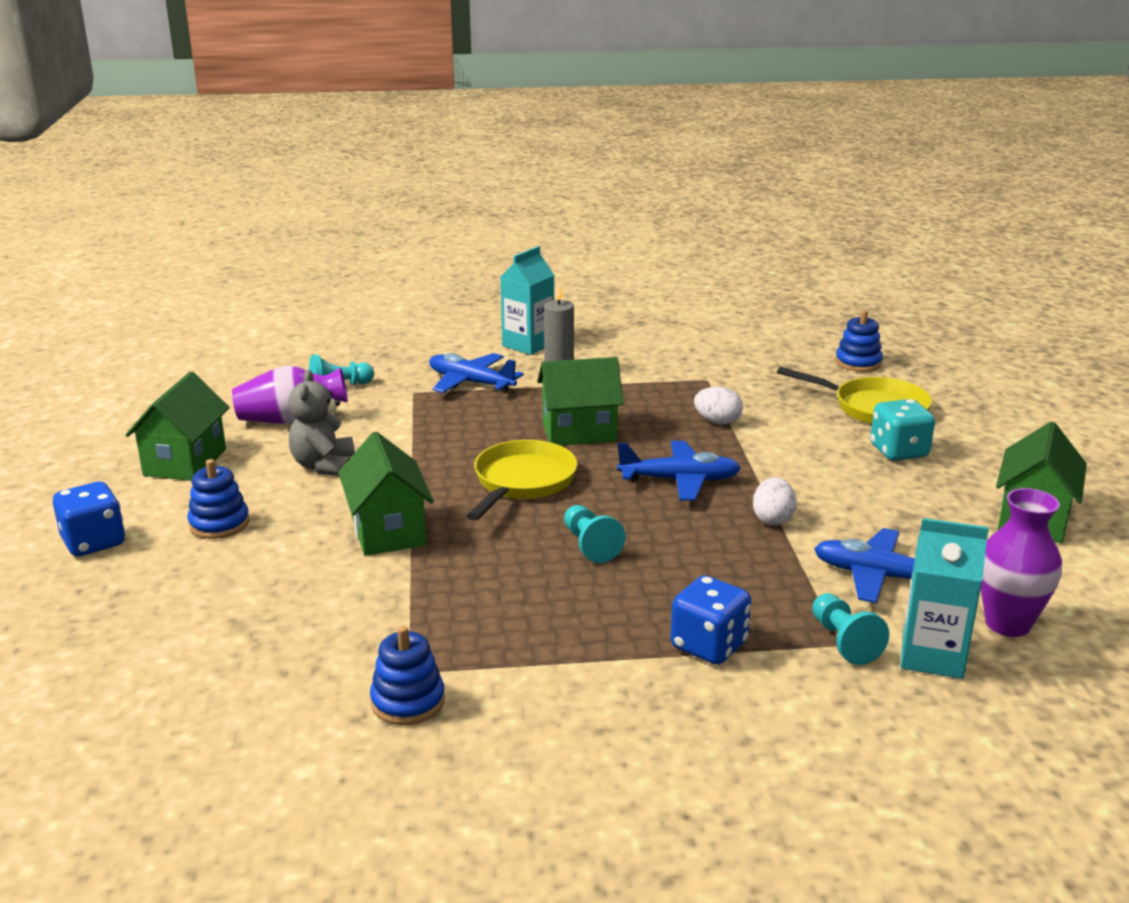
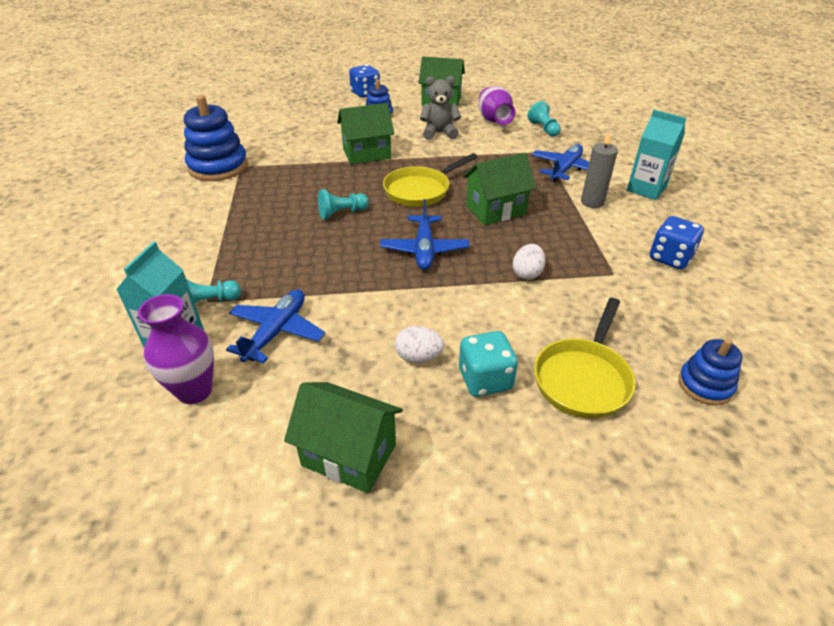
camera: 90 degrees right, 15 degrees up
blue stacking toy [370,626,445,725] -> blue stacking toy [184,95,248,181], size x1.77
yellow pan [466,440,578,521] -> yellow pan turned 120 degrees clockwise [383,153,478,207]
green house [537,357,624,446] -> green house turned 75 degrees clockwise [463,153,536,225]
blue dice [671,575,751,665] -> blue dice moved to [650,216,704,269]
white egg [753,477,796,526] -> white egg moved to [395,326,444,363]

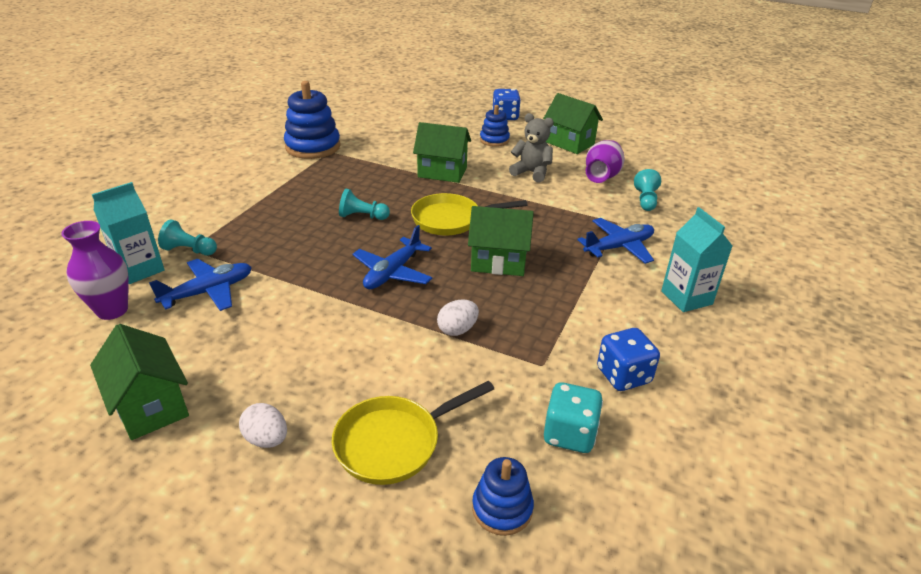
camera: 30 degrees right, 5 degrees down
white egg [395,326,444,363] -> white egg moved to [239,403,287,448]
turquoise dice [459,331,518,397] -> turquoise dice moved to [544,382,603,453]
grey candle [581,131,618,208] -> none

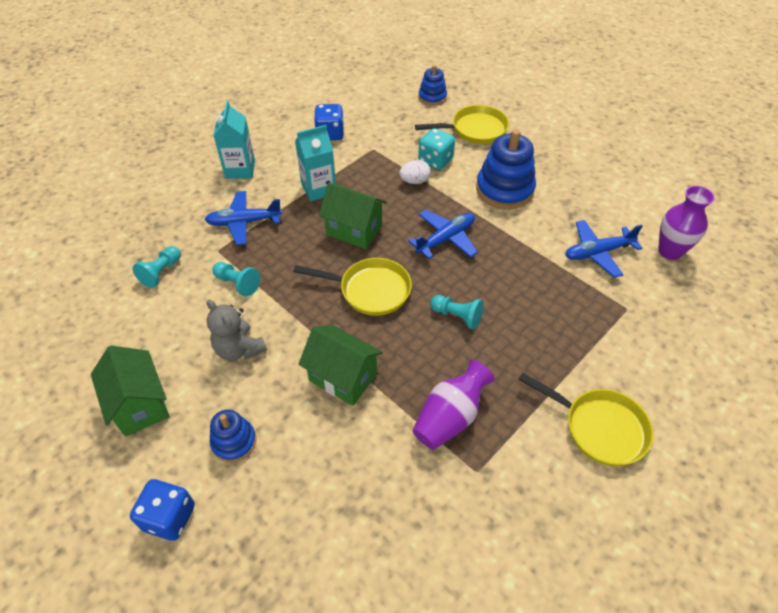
camera: 160 degrees left, 15 degrees up
green house [90,324,189,440] -> none
turquoise carton [92,182,165,284] -> turquoise carton moved to [295,125,336,201]
turquoise pawn [158,219,217,256] -> turquoise pawn moved to [212,262,260,297]
white egg [239,403,287,448] -> none
blue stacking toy [284,81,341,159] -> blue stacking toy moved to [476,129,536,209]
turquoise dice [544,382,603,453] -> turquoise dice moved to [418,128,455,170]
purple vase [586,140,624,183] -> purple vase moved to [412,360,495,450]
none -> yellow pan [518,373,653,466]

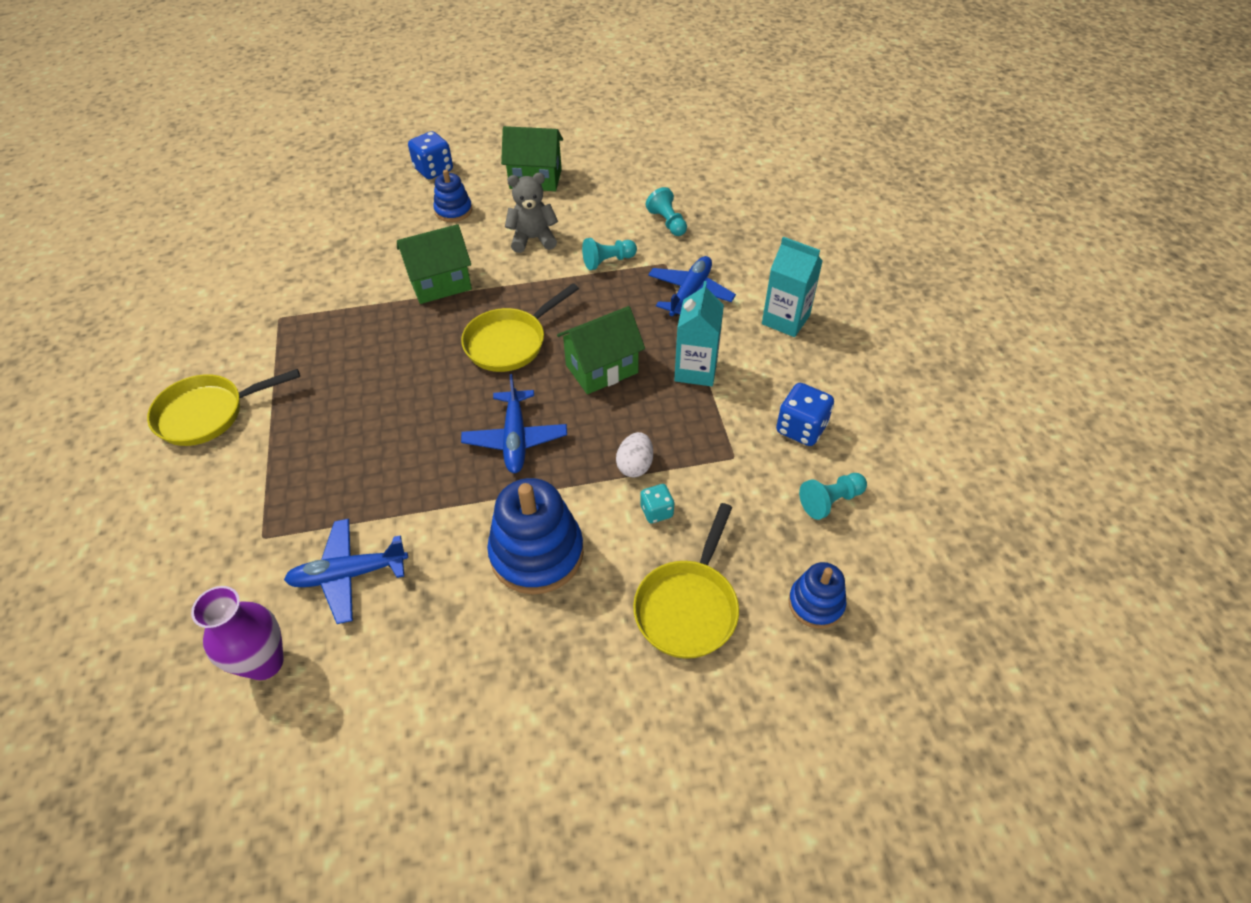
camera: 125 degrees right, 0 degrees up
purple vase [412,360,495,450] -> none
turquoise dice [418,128,455,170] -> turquoise dice [640,484,675,523], size x0.61
turquoise pawn [430,295,484,330] -> turquoise pawn moved to [799,473,867,520]
blue plane [565,220,643,278] -> blue plane turned 120 degrees counterclockwise [284,519,408,624]

